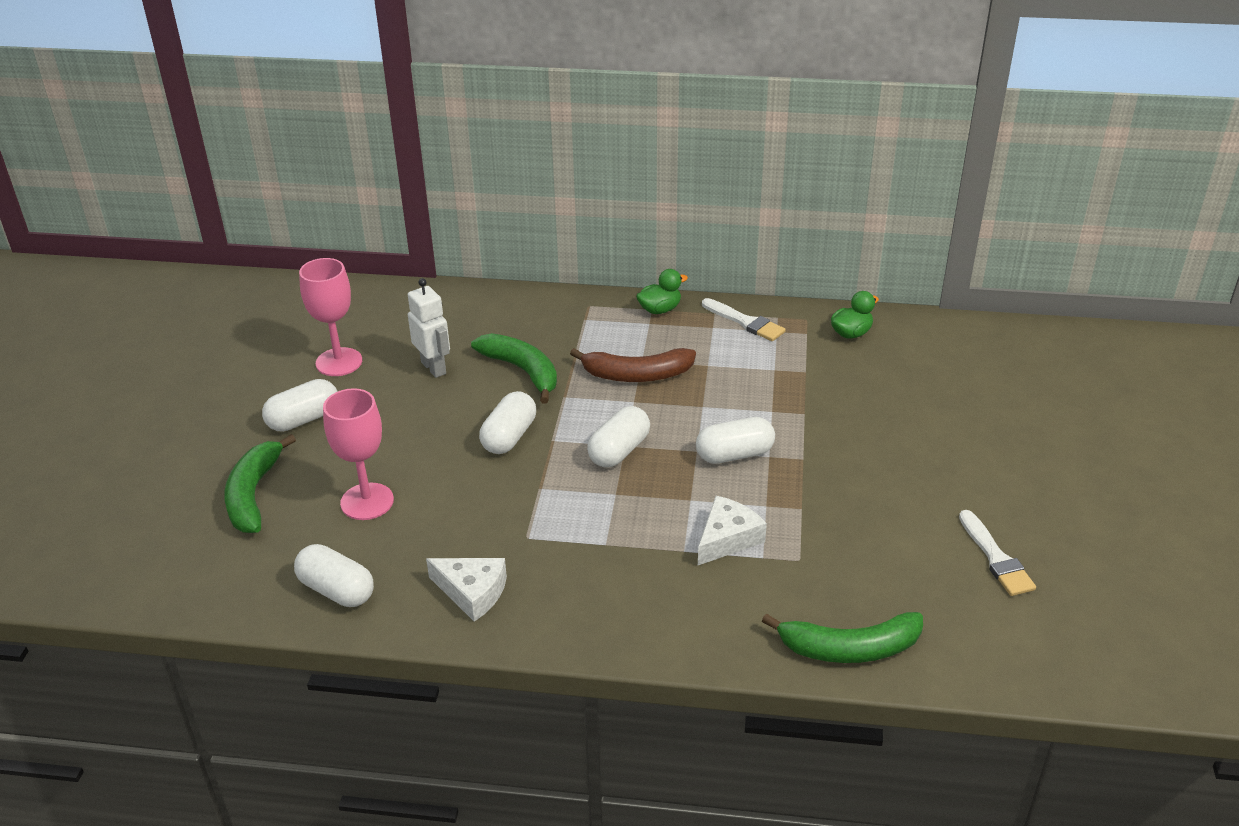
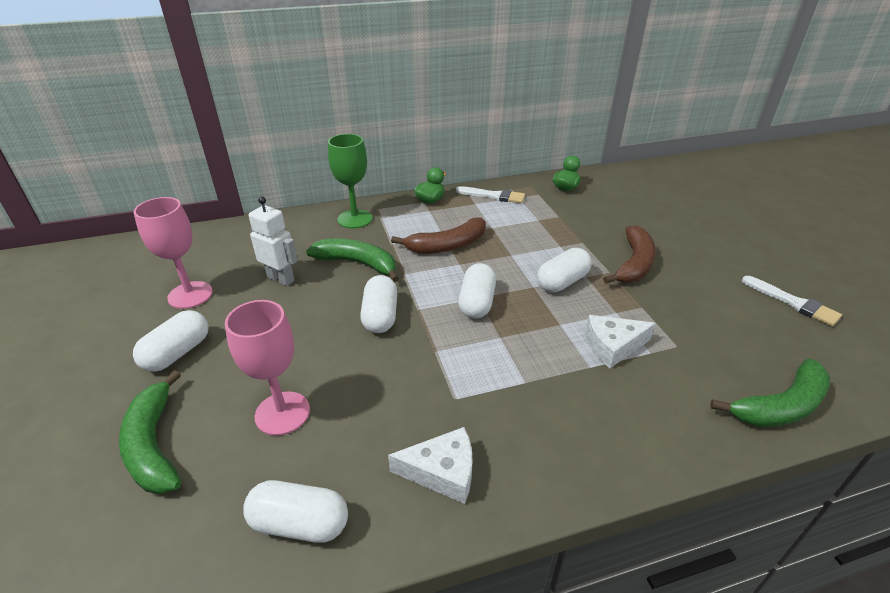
camera: 25 degrees left, 0 degrees up
white cheese [698,496,767,565] -> white cheese turned 120 degrees counterclockwise [585,315,656,368]
none -> green goblet [328,134,372,228]
none -> brown banana [603,226,656,284]

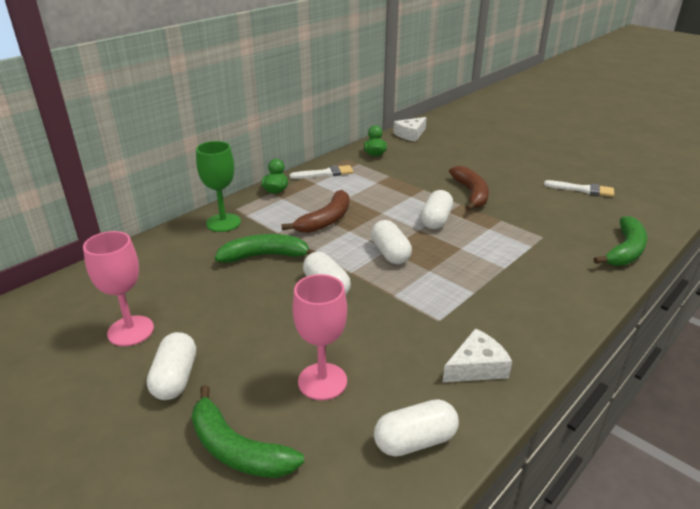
camera: 30 degrees left, 5 degrees down
white robot [248,196,298,286] -> none
white cheese [585,315,656,368] -> white cheese moved to [393,117,427,142]

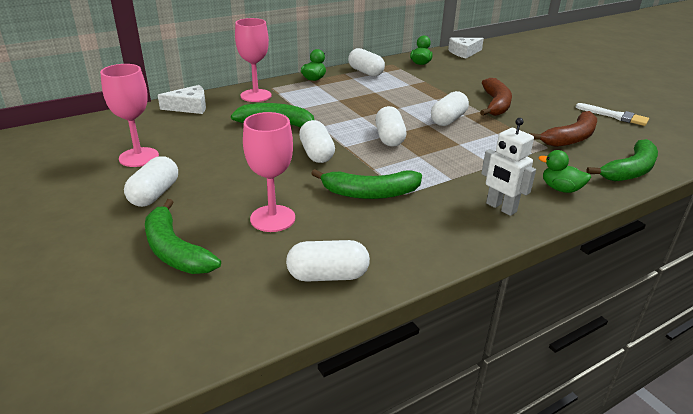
camera: 15 degrees right, 0 degrees up
green goblet [196,141,241,232] -> pink goblet [235,18,272,102]
brown banana [282,190,349,233] -> brown banana moved to [529,111,597,147]
white brush [290,165,353,179] -> white capsule [348,48,385,77]
white cheese [443,328,512,382] -> white cheese moved to [158,85,206,114]
none -> green banana [311,169,422,199]
none -> white robot [481,118,536,216]
none -> green duck [538,150,591,193]

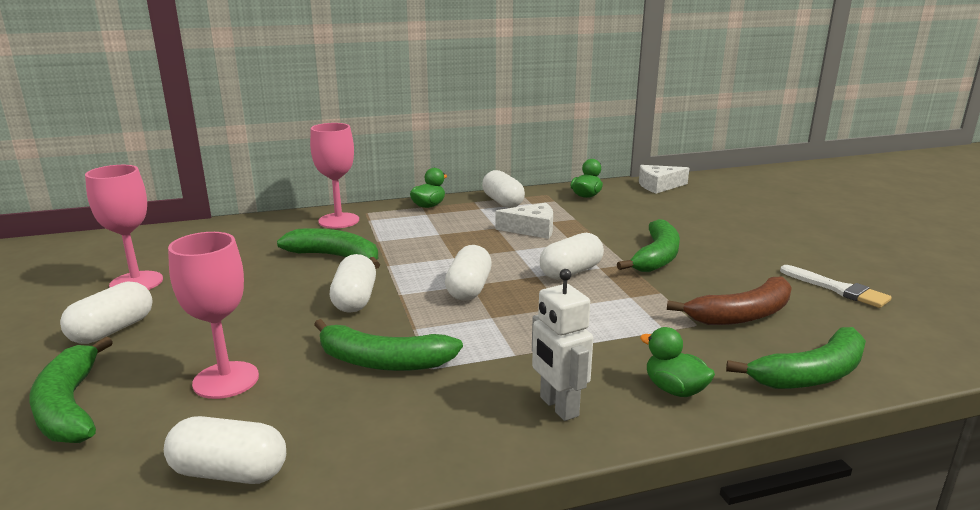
camera: 15 degrees right, 10 degrees down
white cheese [158,85,206,114] -> white cheese moved to [495,203,553,239]
brown banana [480,78,512,116] -> green banana [617,219,680,272]

